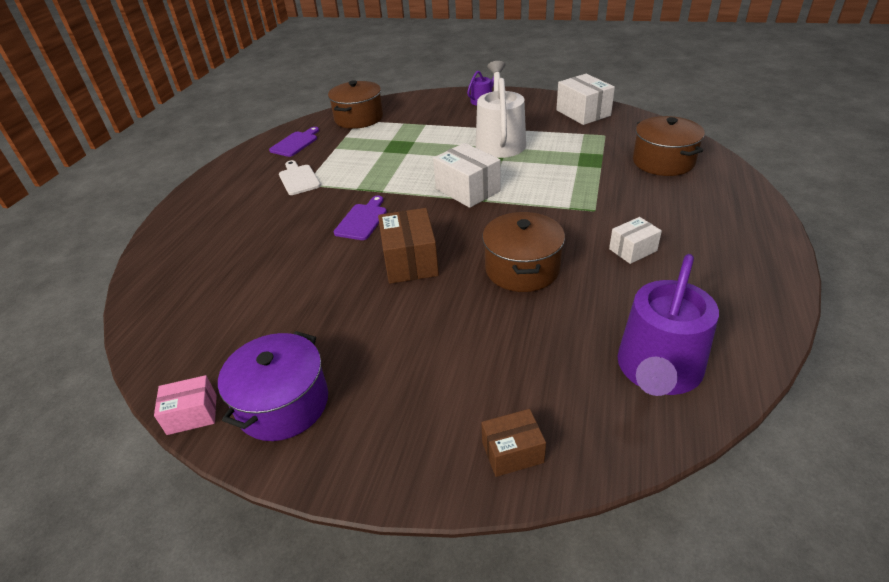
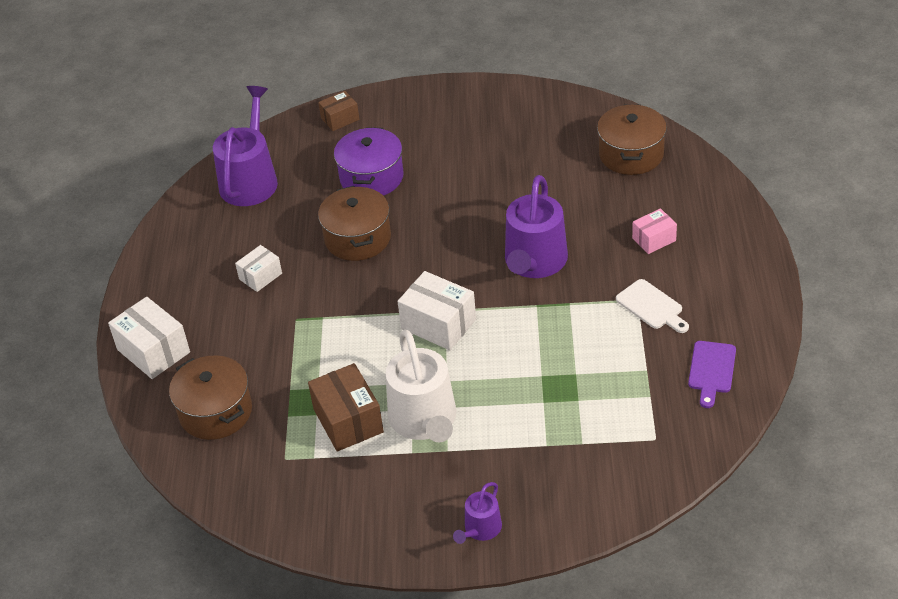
camera: 165 degrees right, 5 degrees up
pink box [154,375,217,435] -> pink box moved to [632,208,677,254]
purple pot [218,331,328,441] -> purple pot moved to [334,127,404,196]
brown pot [328,80,383,129] -> brown pot moved to [597,104,667,175]
purple cutting board [333,195,387,240] -> purple watering can [505,175,568,278]
brown box [378,208,439,284] -> brown box moved to [308,363,384,451]
white box [556,74,615,125] -> white box moved to [108,297,190,379]

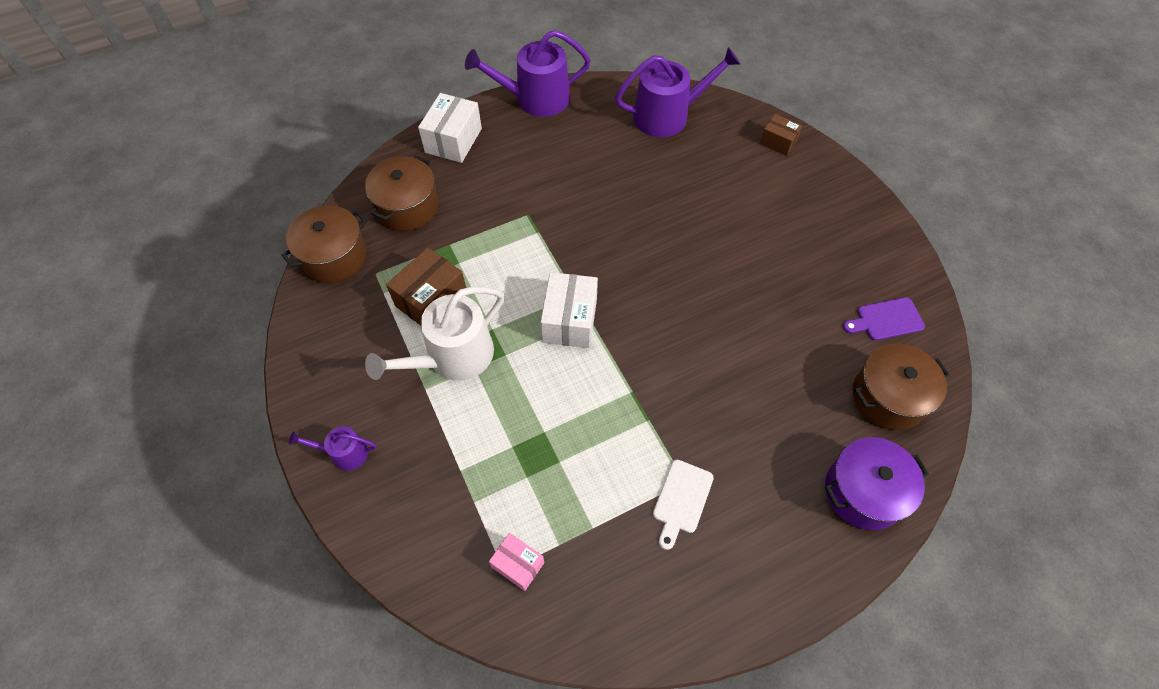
camera: 60 degrees right, 15 degrees up
white box [235,245,282,292] -> none
brown pot [318,186,391,261] -> brown pot moved to [282,205,367,283]
purple pot [334,127,404,196] -> purple pot moved to [825,437,929,530]
purple watering can [505,175,568,278] -> purple watering can moved to [465,30,591,117]
pink box [632,208,677,254] -> pink box moved to [489,533,544,591]
purple cutting board [688,341,736,408] -> purple cutting board moved to [843,297,925,341]

